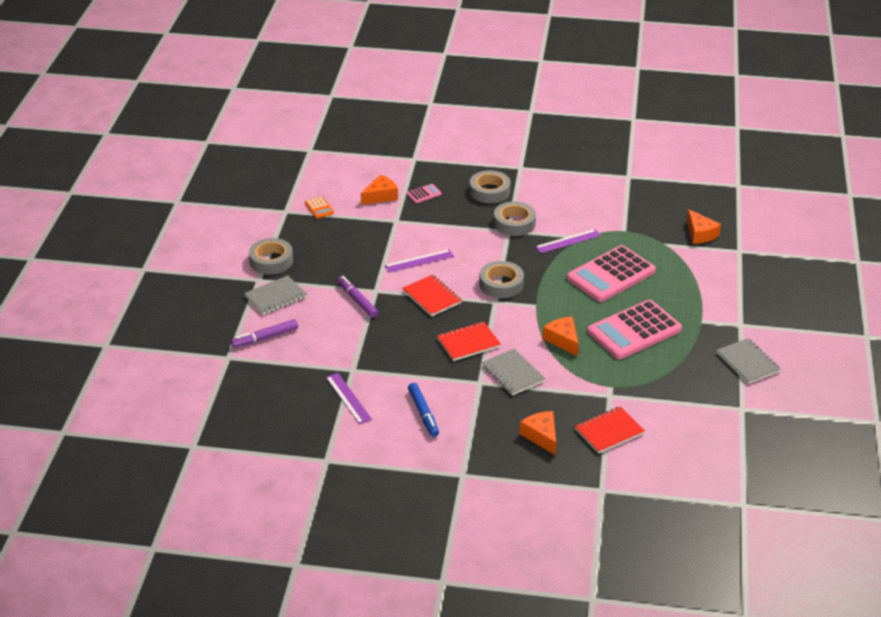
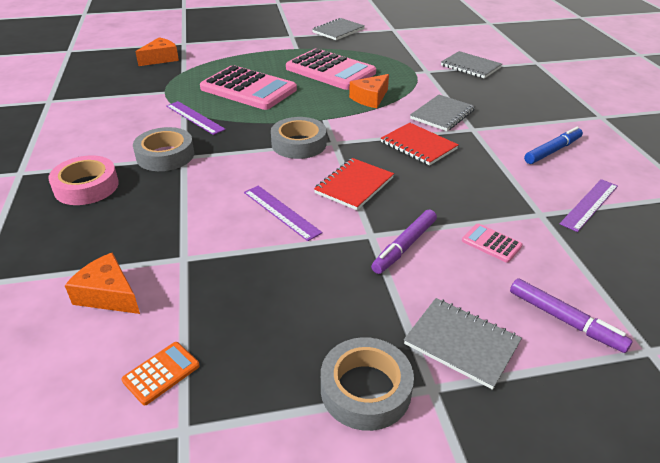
camera: 110 degrees left, 0 degrees up
pink calculator [407,184,442,203] -> pink calculator moved to [462,224,523,263]
grey tape [470,170,511,203] -> pink tape [48,155,119,205]
orange cheese [520,411,556,456] -> none
red notebook [575,406,645,454] -> grey notebook [441,51,502,79]

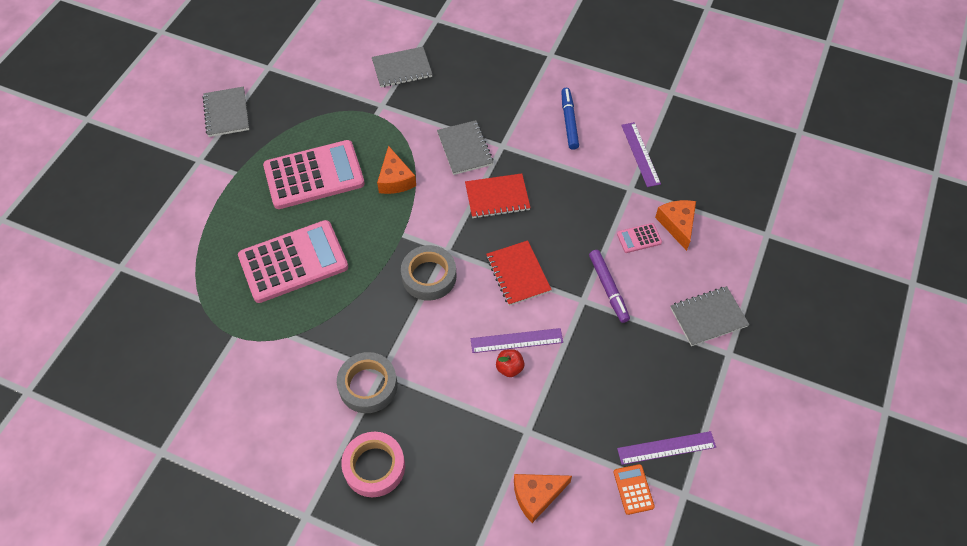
camera: 55 degrees left, 20 degrees up
orange cheese [135,37,179,66] -> orange cheese moved to [655,200,696,251]
purple ruler [166,101,226,135] -> purple ruler moved to [617,431,716,465]
grey tape [321,337,414,431] -> none
purple marker [510,278,633,353] -> none
none -> red apple [496,349,525,377]

